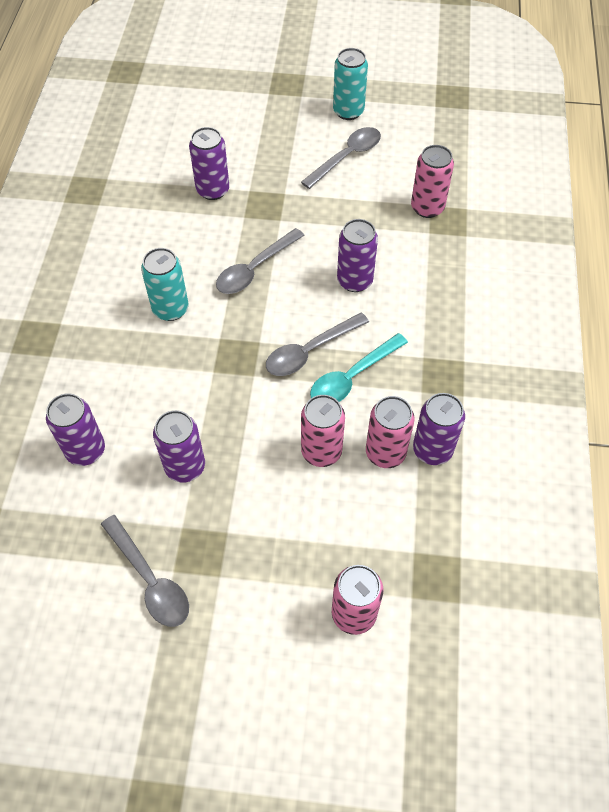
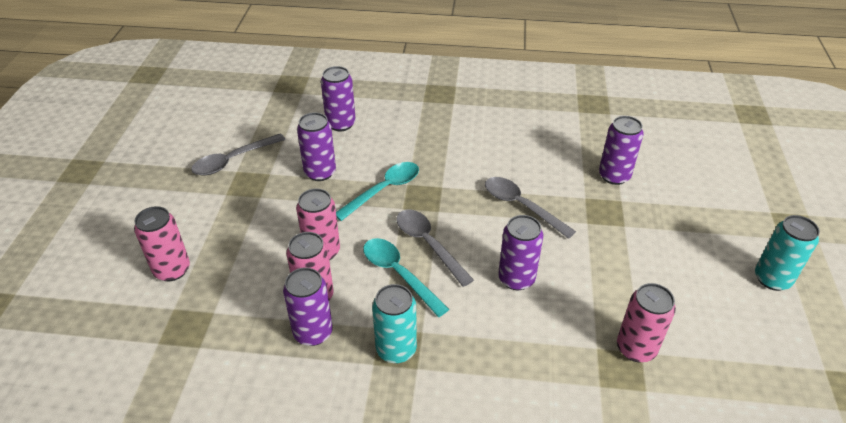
camera: 90 degrees right, 15 degrees down
turquoise can [141,248,189,321] -> turquoise can moved to [372,284,417,363]
grey spoon [301,127,381,189] -> none
none -> turquoise spoon [336,162,419,221]

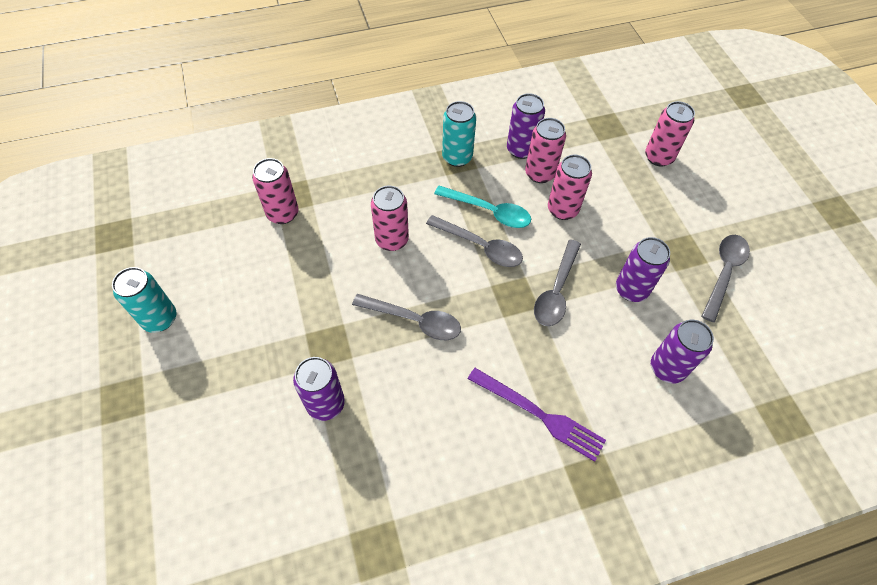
camera: 155 degrees right, 15 degrees up
turquoise spoon [336,162,419,221] -> grey spoon [534,240,581,326]
purple can [498,215,543,290] -> pink can [371,186,409,251]
none -> purple fork [468,368,606,462]

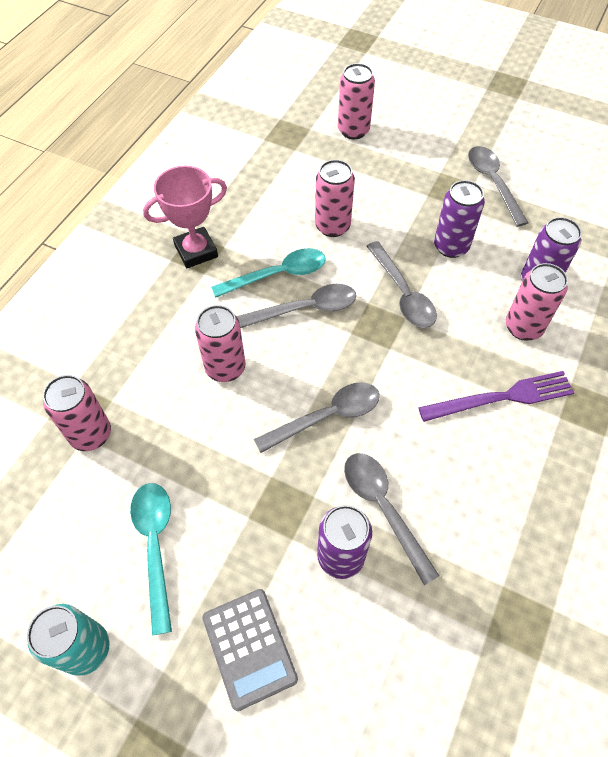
camera: 45 degrees left, 0 degrees up
turquoise can [442,101,476,167] -> pink trophy [143,166,227,268]
purple can [507,93,545,159] -> none
pink can [525,118,566,183] -> pink can moved to [506,263,568,341]
none -> turquoise spoon [130,483,172,636]
none -> grey calculator [202,589,298,711]
none -> grey spoon [344,453,440,585]

